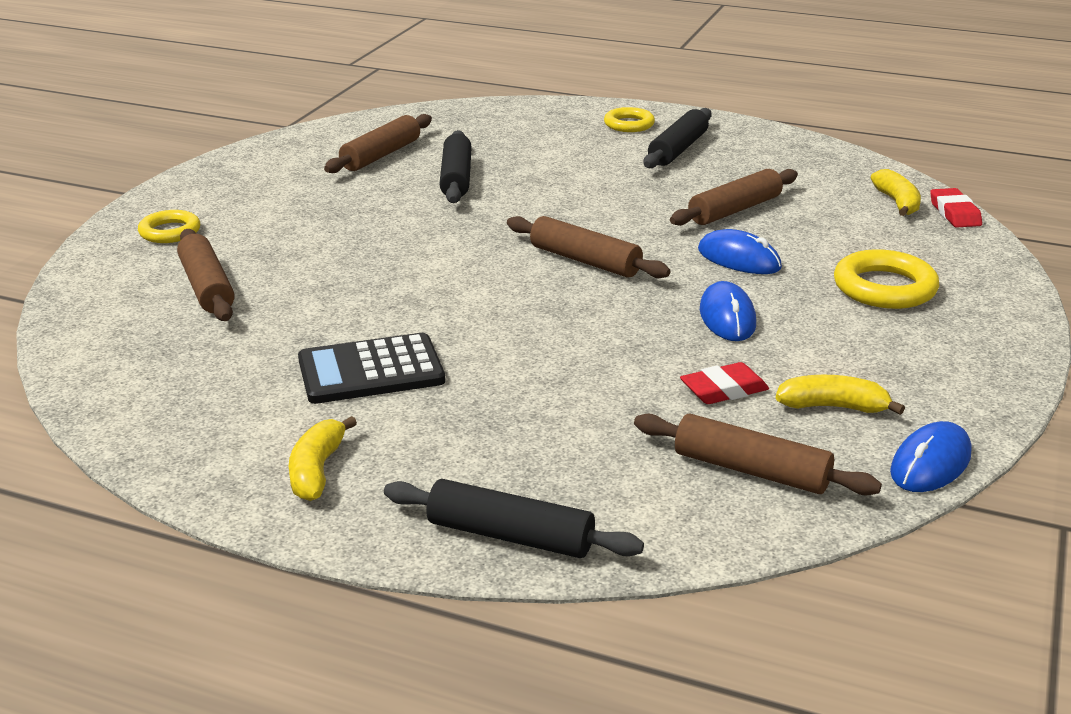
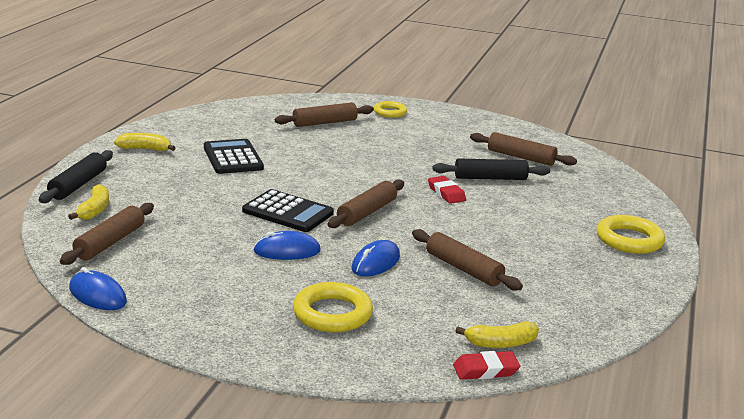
camera: 85 degrees right, 5 degrees down
yellow ring [604,107,655,132] -> yellow ring [597,215,665,254], size x1.55
black rolling pin [644,108,712,168] -> none
red eraser [680,362,769,404] -> red eraser moved to [428,176,466,204]
yellow banana [776,375,905,415] -> yellow banana moved to [68,184,109,220]
none -> black calculator [242,189,334,232]

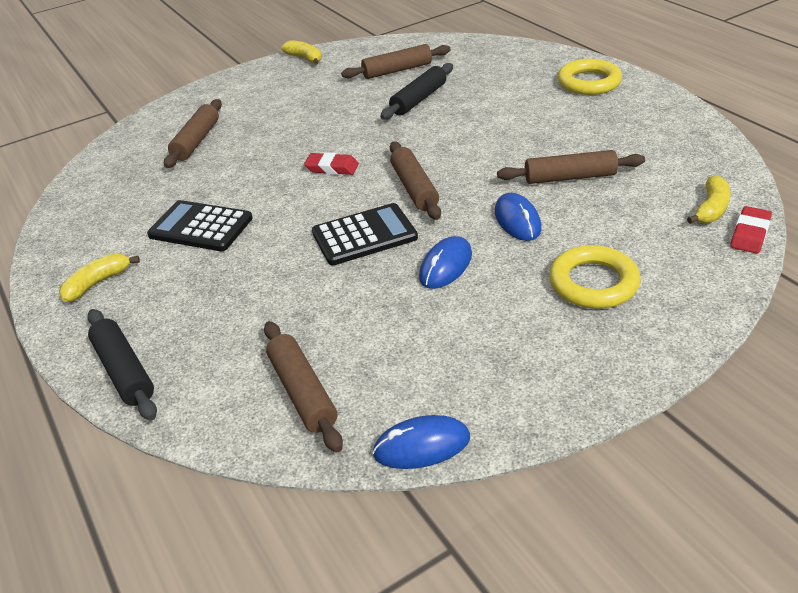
camera: 45 degrees left, 15 degrees up
yellow banana [68,184,109,220] -> yellow banana moved to [281,40,322,65]
yellow ring [374,101,407,118] -> none
red eraser [428,176,466,204] -> red eraser moved to [304,152,359,175]

